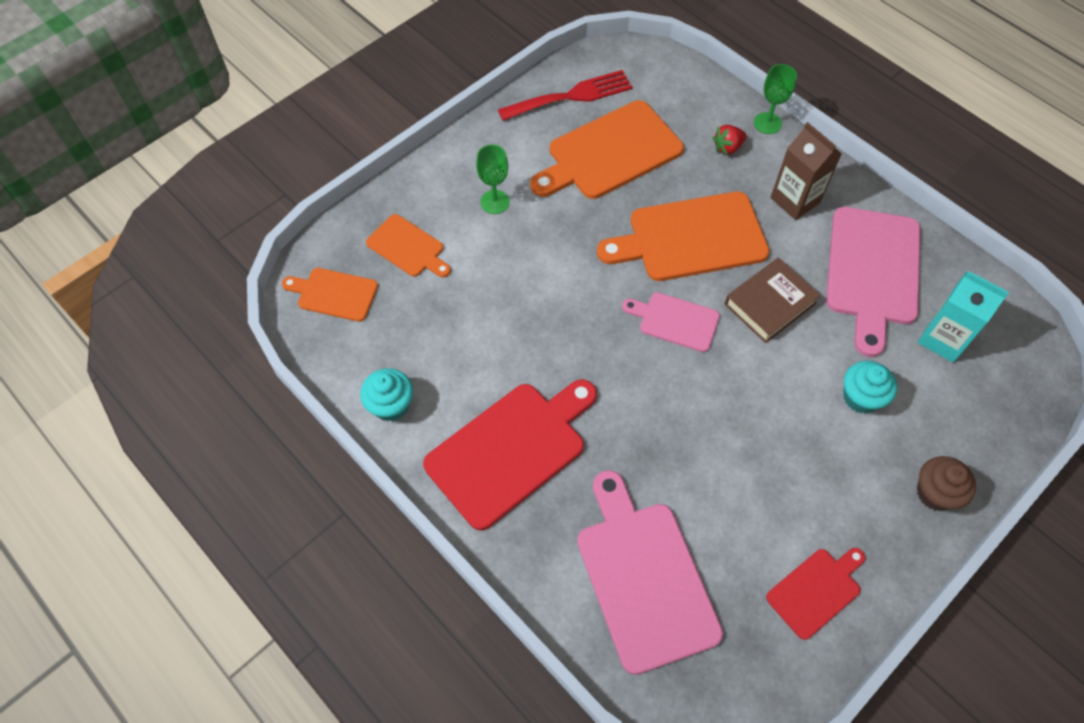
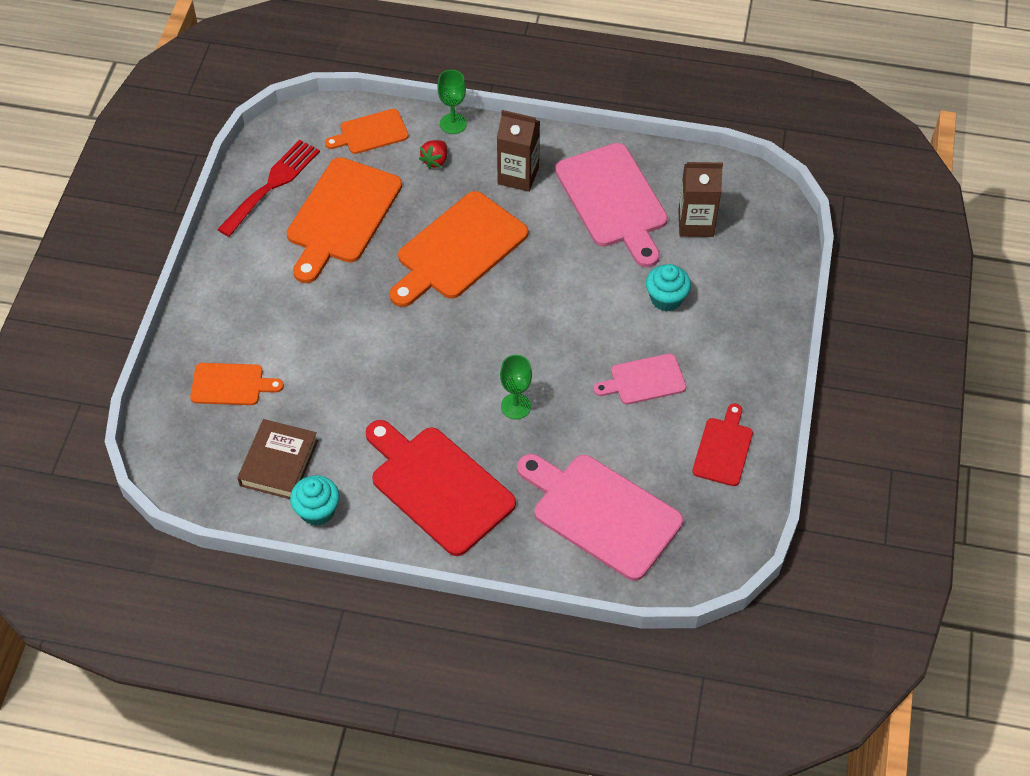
camera: 35 degrees left, 5 degrees down
orange cutting board [282,268,378,322] -> orange cutting board moved to [325,109,409,154]
red cutting board [423,379,597,531] -> red cutting board turned 60 degrees counterclockwise [366,420,516,556]
green goblet [476,144,510,214] -> green goblet moved to [500,355,532,419]
pink cutting board [622,292,720,352] -> pink cutting board moved to [594,353,686,404]
brown book [724,257,821,343] -> brown book moved to [237,419,318,499]
brown cupcake [917,456,976,511] -> none
turquoise carton [918,271,1009,363] -> brown carton [678,162,723,237]

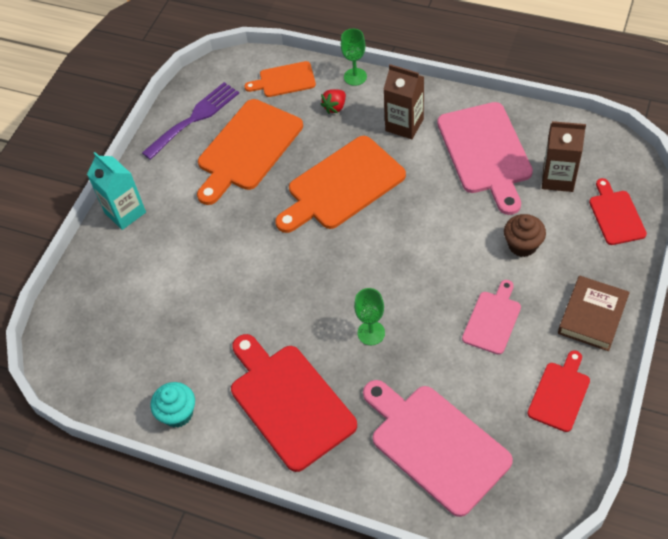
camera: 15 degrees right, 0 degrees up
orange cutting board [190,363,284,405] -> none
red fork [217,140,320,237] -> purple fork [142,82,239,160]
brown book [237,419,318,499] -> brown book moved to [558,276,630,351]
pink cutting board [594,353,686,404] -> pink cutting board turned 120 degrees clockwise [462,280,521,355]
turquoise cupcake [646,264,691,311] -> brown cupcake [504,214,546,257]
none -> turquoise carton [87,152,146,230]
none -> red cutting board [589,178,647,245]

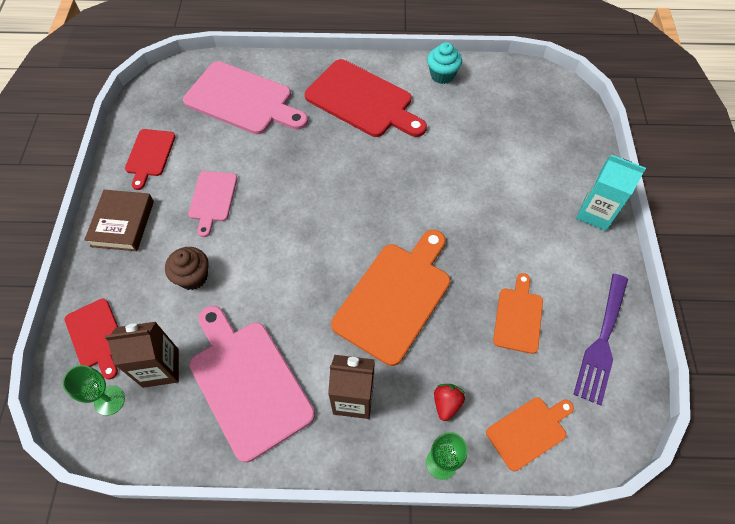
camera: 155 degrees right, 5 degrees up
orange cutting board [197,99,303,205] -> orange cutting board [493,273,543,354], size x0.55
green goblet [354,288,385,345] -> green goblet moved to [63,365,125,416]

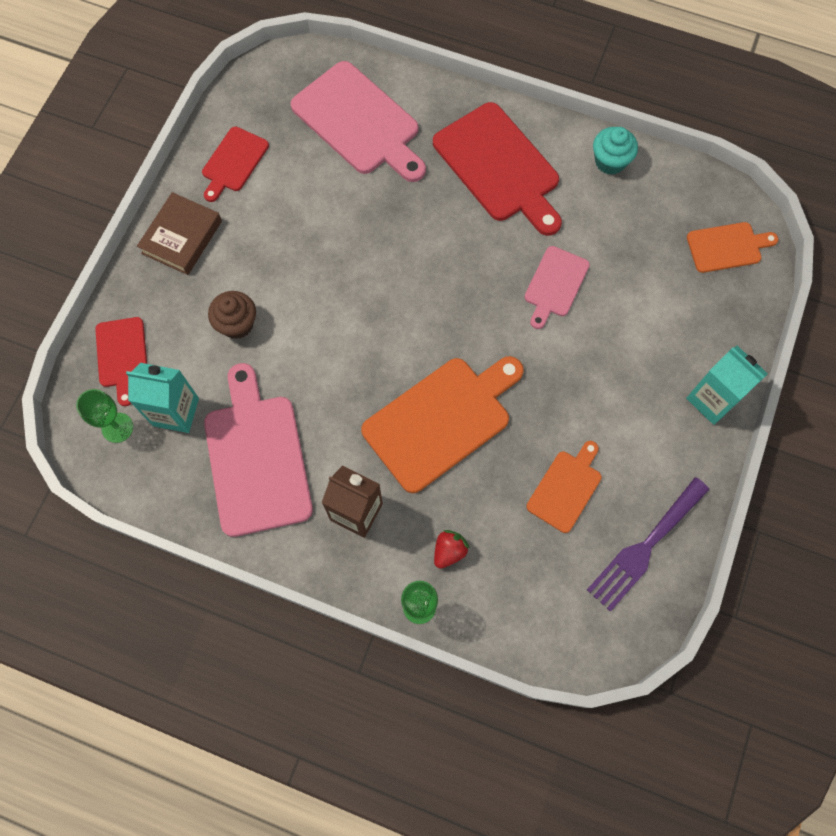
camera: 20 degrees right, 10 degrees up
brown carton [105,322,179,388] -> turquoise carton [126,363,199,433]
pink cutting board [188,171,237,237] -> pink cutting board moved to [525,246,590,329]
orange cutting board [486,397,574,471] -> orange cutting board moved to [687,222,778,273]

